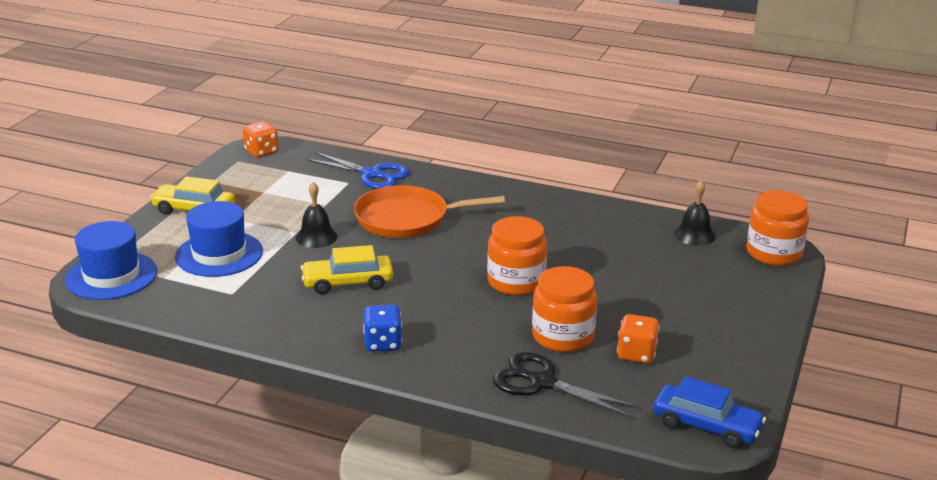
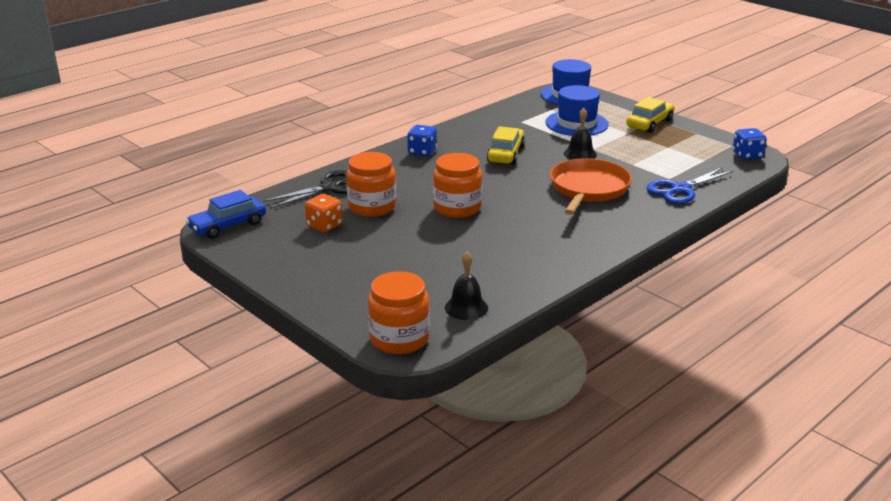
camera: 115 degrees right, 0 degrees up
orange dice [243,121,279,158] -> blue dice [733,128,767,160]

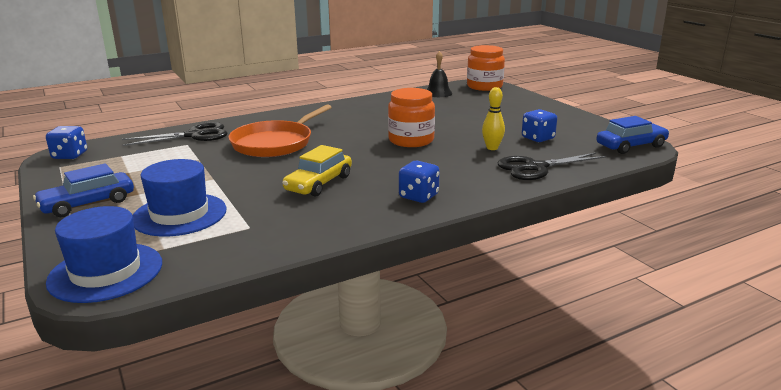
camera: 165 degrees left, 5 degrees down
orange dice [305,194,342,232] -> blue dice [522,109,557,142]
orange jar [346,152,396,217] -> yellow bowling pin [482,87,505,150]
black bell [564,108,597,160] -> none
yellow car [626,97,675,133] -> blue car [33,163,134,217]
blue scissors [646,168,733,204] -> black scissors [122,122,228,146]

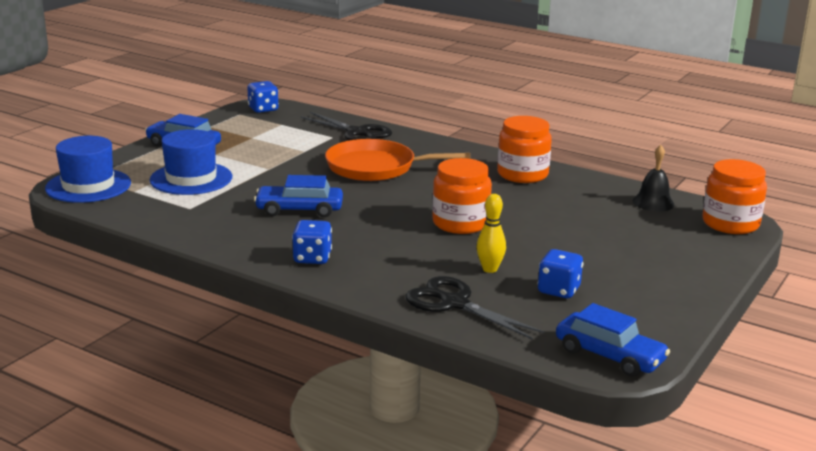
camera: 60 degrees right, 0 degrees up
yellow car [282,145,352,197] -> blue car [254,175,343,217]
none -> orange jar [497,116,552,183]

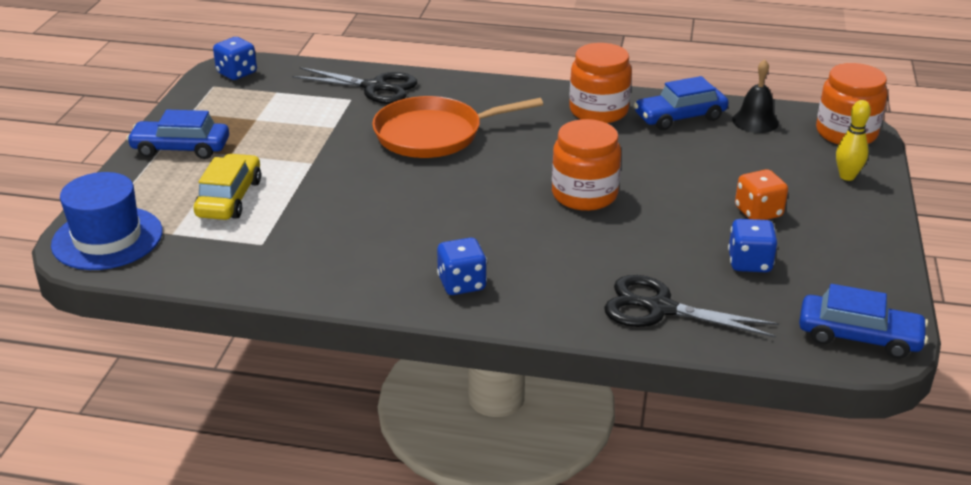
camera: 20 degrees left, 10 degrees up
blue hat [150,129,232,195] -> yellow car [193,154,261,220]
blue car [254,175,343,217] -> blue car moved to [634,76,729,130]
yellow bowling pin [477,194,506,273] -> yellow bowling pin moved to [836,100,871,181]
none -> orange dice [735,169,788,220]

